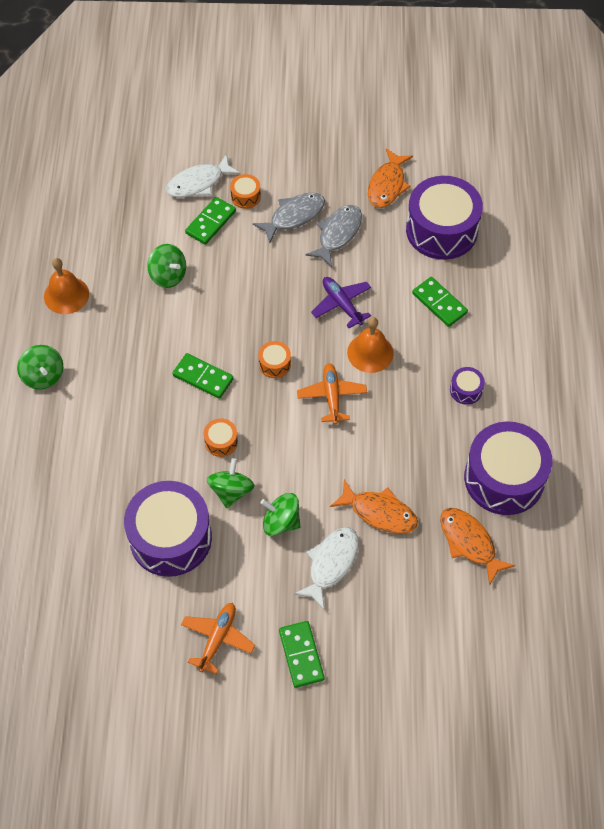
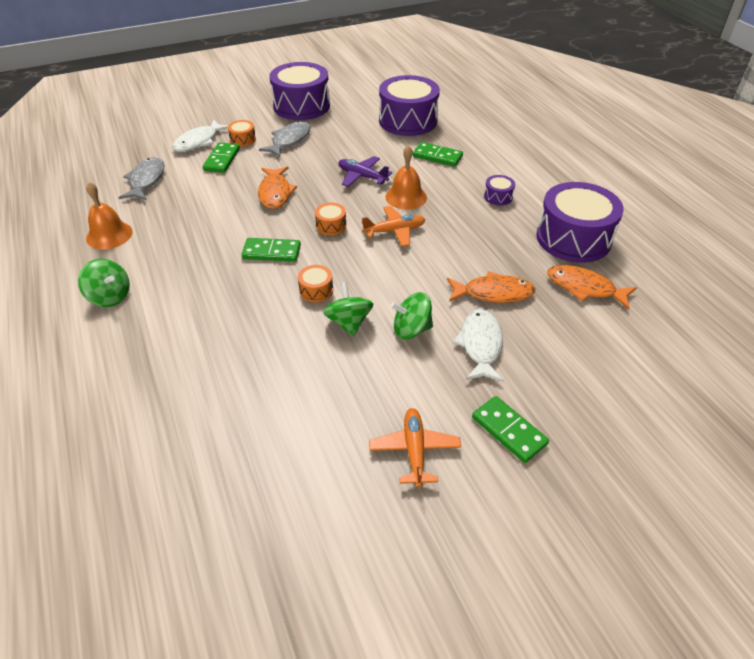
camera: 25 degrees left, 15 degrees down
purple drum [124,481,212,577] -> purple drum moved to [270,62,330,120]
green spinning top [147,244,186,288] -> none
orange plane [297,363,367,424] -> orange plane turned 105 degrees clockwise [362,206,425,247]
grey fish [306,205,362,268] -> grey fish moved to [119,157,164,200]
orange fish [368,149,413,208] -> orange fish moved to [258,166,297,209]

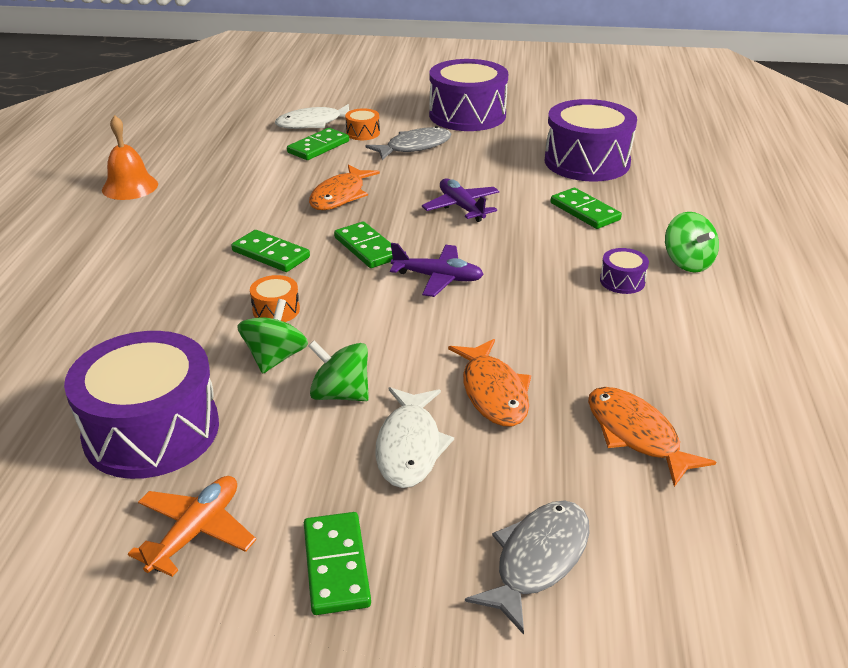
camera: 30 degrees right, 10 degrees down
green spinning top [78,259,130,307] -> green spinning top moved to [665,212,719,273]
grey fish [119,157,164,200] -> grey fish moved to [465,500,590,635]
orange drum [315,203,346,235] -> green domino [334,221,393,268]
orange plane [362,206,425,247] -> purple plane [390,243,484,297]
orange bell [385,145,427,210] -> none
orange fish [447,271,535,303] -> orange fish turned 45 degrees clockwise [448,339,531,427]
white fish [453,309,504,382] -> white fish turned 150 degrees clockwise [375,387,454,488]
purple drum [536,182,624,263] -> purple drum moved to [64,331,219,479]

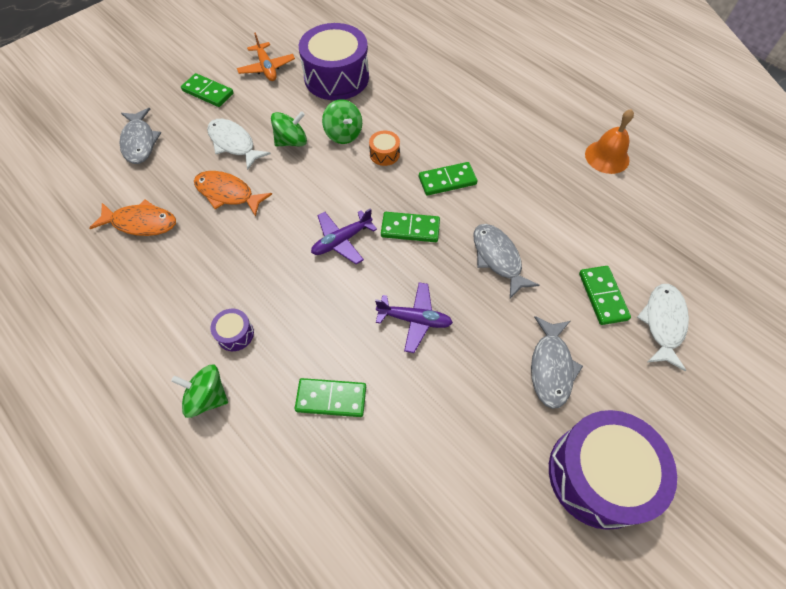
camera: 130 degrees right, 25 degrees up
orange fish [309,164,380,210] -> grey fish [474,224,539,298]
orange drum [345,108,380,140] -> none
purple drum [545,99,637,182] -> none

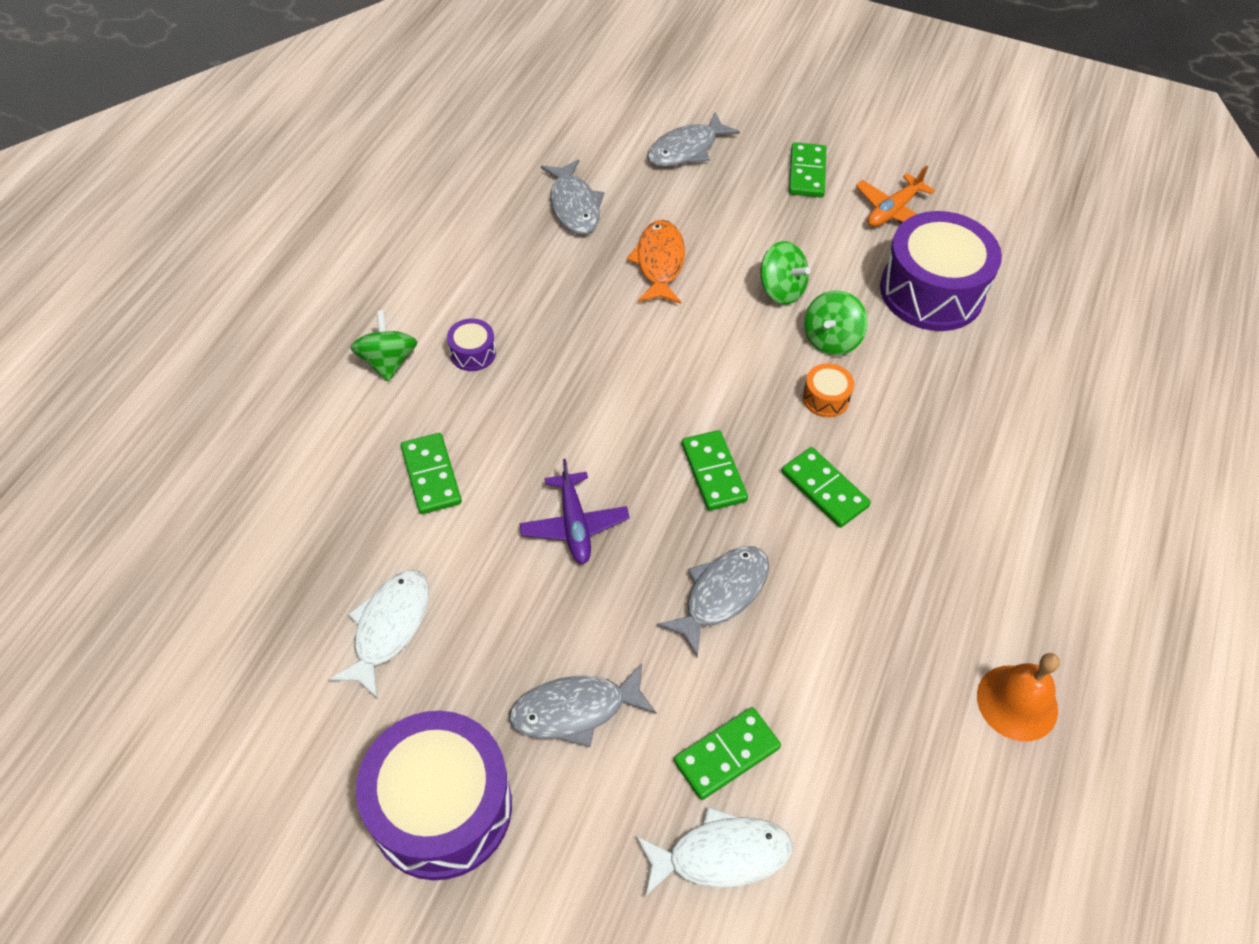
camera: 65 degrees right, 5 degrees down
orange fish [89,199,176,236] -> grey fish [541,159,604,234]
white fish [207,119,271,170] -> white fish moved to [328,570,429,699]
purple plane [311,208,377,265] -> none

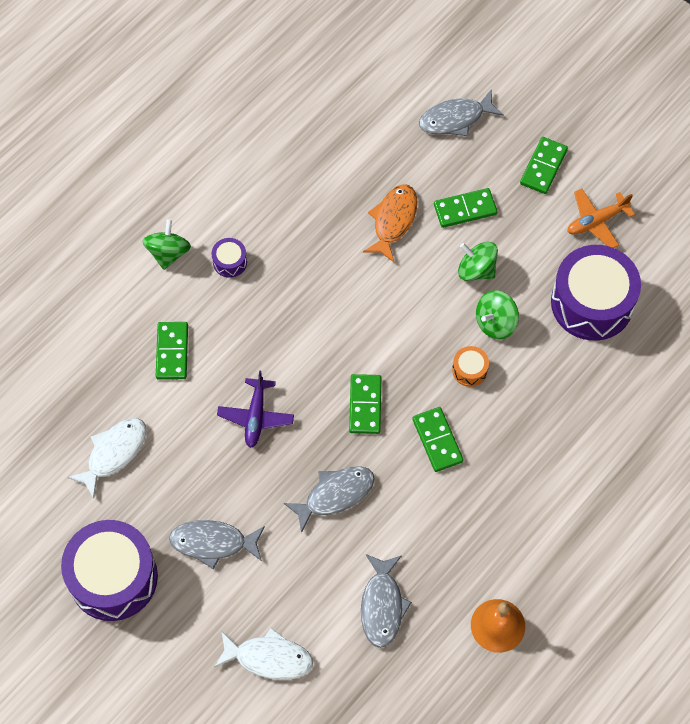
camera: 20 degrees right, 10 degrees up
grey fish [541,159,604,234] -> grey fish moved to [361,554,412,648]
green domino [674,707,781,800] -> green domino moved to [434,188,497,228]
green spinning top [761,241,810,304] -> green spinning top turned 150 degrees clockwise [458,242,498,281]

